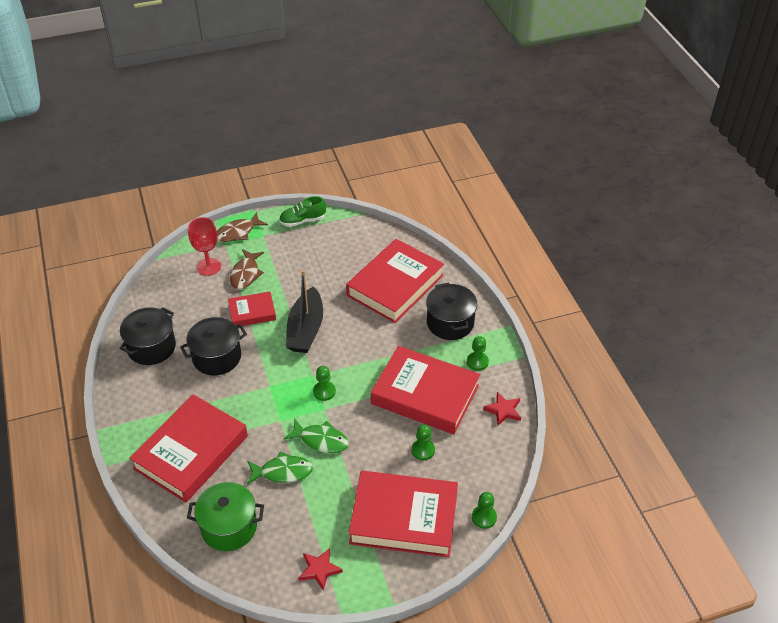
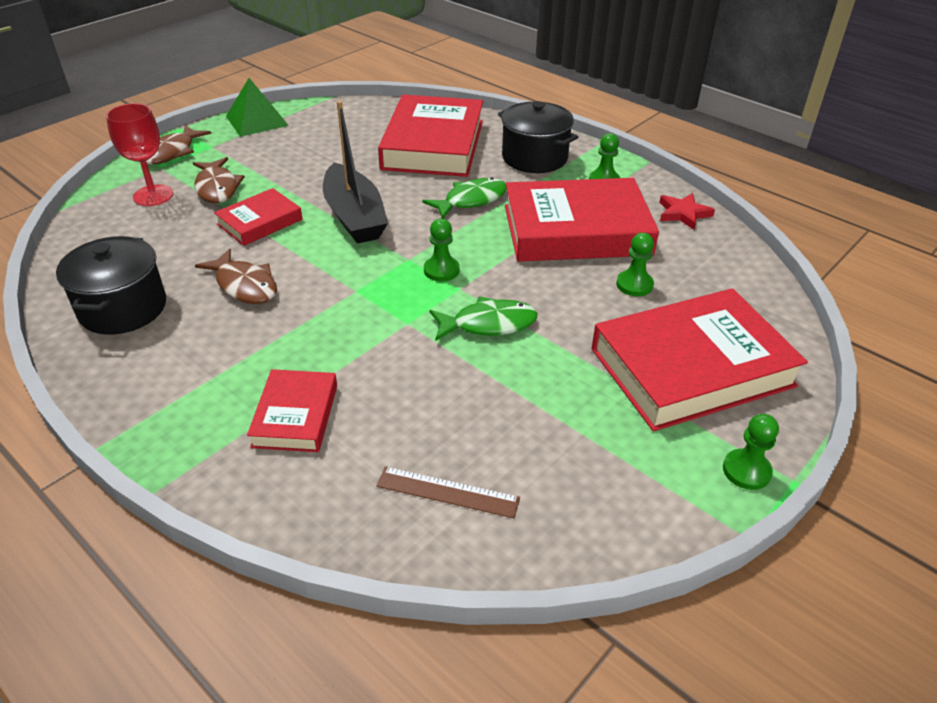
camera: 30 degrees left, 5 degrees down
red book [129,394,248,503] -> red book [247,369,337,452], size x0.52
black pot [180,317,247,375] -> brown fish [195,248,277,304]
green pot [187,482,264,551] -> brown ruler [376,466,520,518]
green fish [247,452,313,485] -> green fish moved to [423,177,507,219]
green shoe [279,196,326,227] -> green pyramid [226,78,289,137]
red star [298,548,343,591] -> none
green pawn [472,492,497,529] -> green pawn moved to [723,414,779,490]

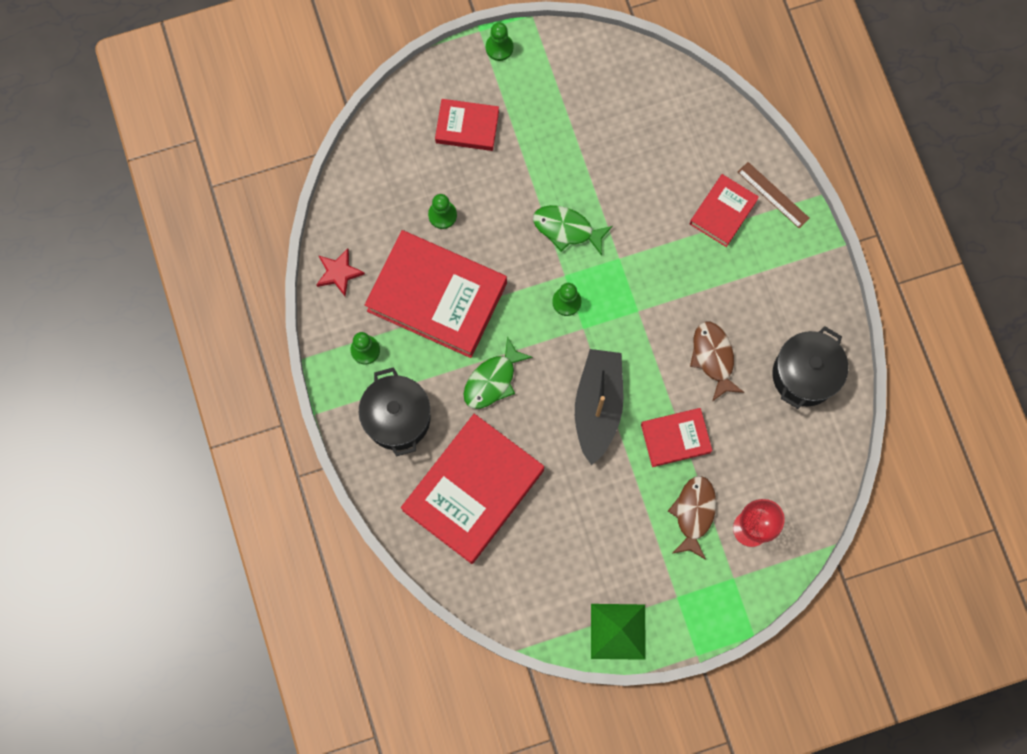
camera: 150 degrees left, 35 degrees up
brown fish [146,125,212,165] -> none
brown ruler [376,466,520,518] -> brown ruler moved to [738,162,810,229]
green fish [423,177,507,219] -> green fish turned 45 degrees counterclockwise [463,336,533,409]
red book [592,288,808,431] -> red book [435,99,499,151], size x0.52

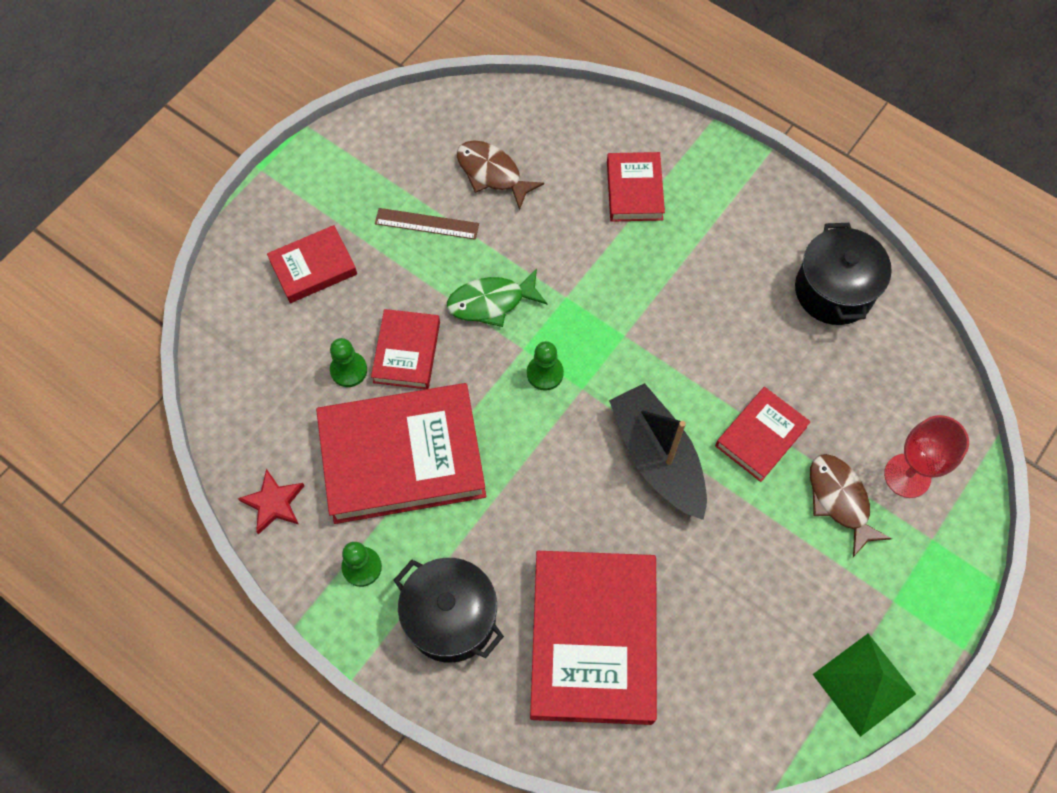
camera: 35 degrees left, 10 degrees down
green fish [463,336,533,409] -> none
green pawn [486,22,513,61] -> none
brown fish [690,322,744,402] -> brown fish moved to [457,140,544,211]
brown ruler [738,162,810,229] -> brown ruler moved to [375,208,479,240]
none -> red book [371,309,440,389]

